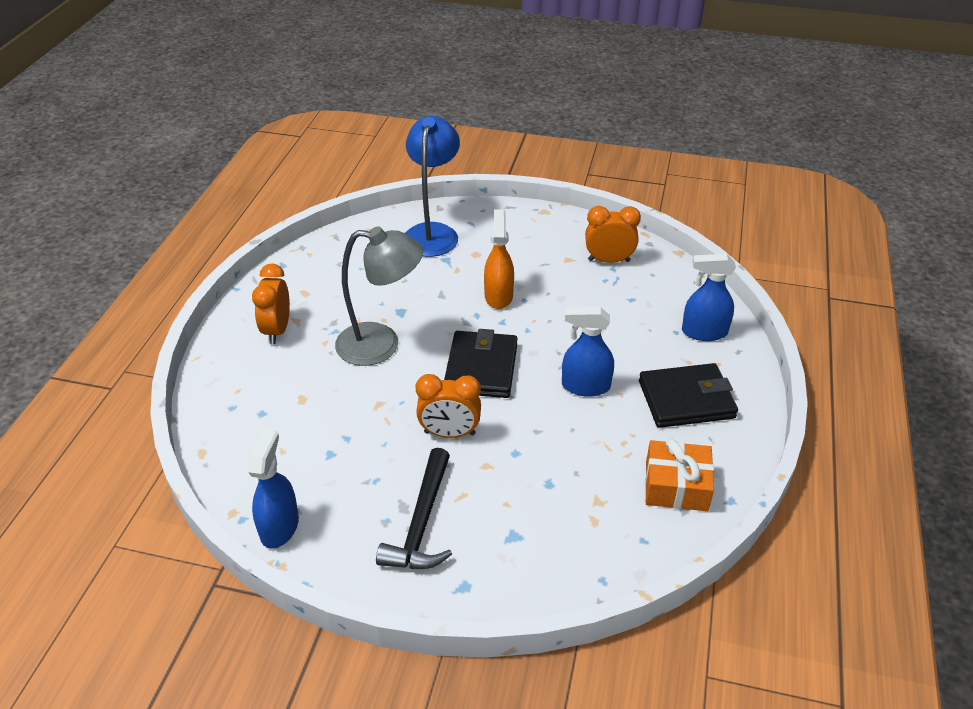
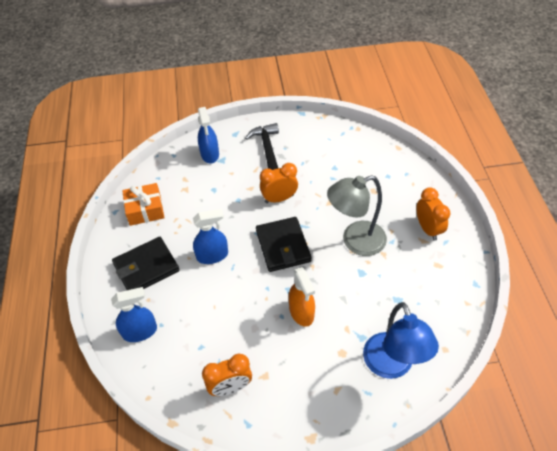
camera: 160 degrees right, 10 degrees up
blue spray bottle [248,429,299,549] -> blue spray bottle moved to [198,107,219,163]

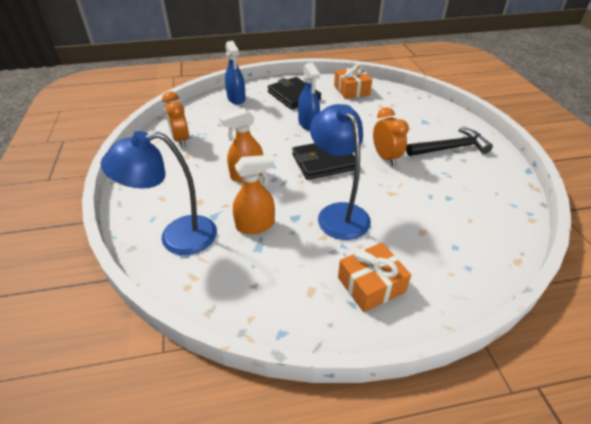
camera: 85 degrees right, 10 degrees down
blue spray bottle [198,107,219,163] -> none
grey lamp [327,175,387,256] -> blue lamp [310,104,371,240]
orange clock [416,187,450,241] -> orange gift [338,243,411,312]
none -> orange spray bottle [233,155,275,234]

